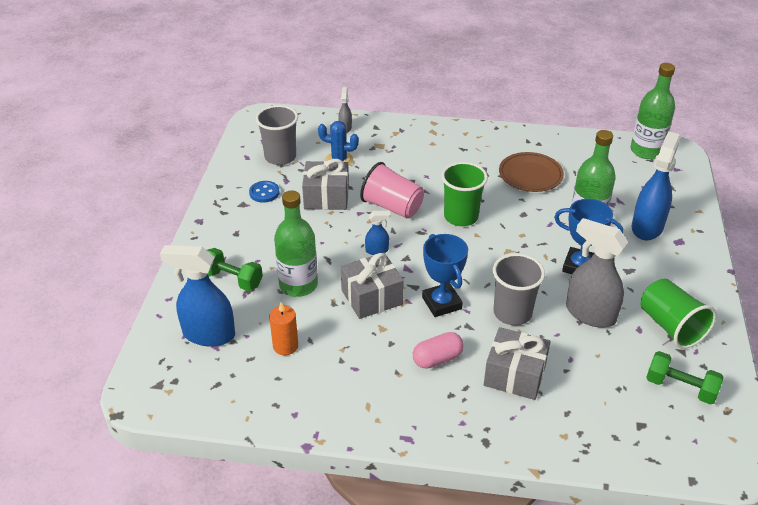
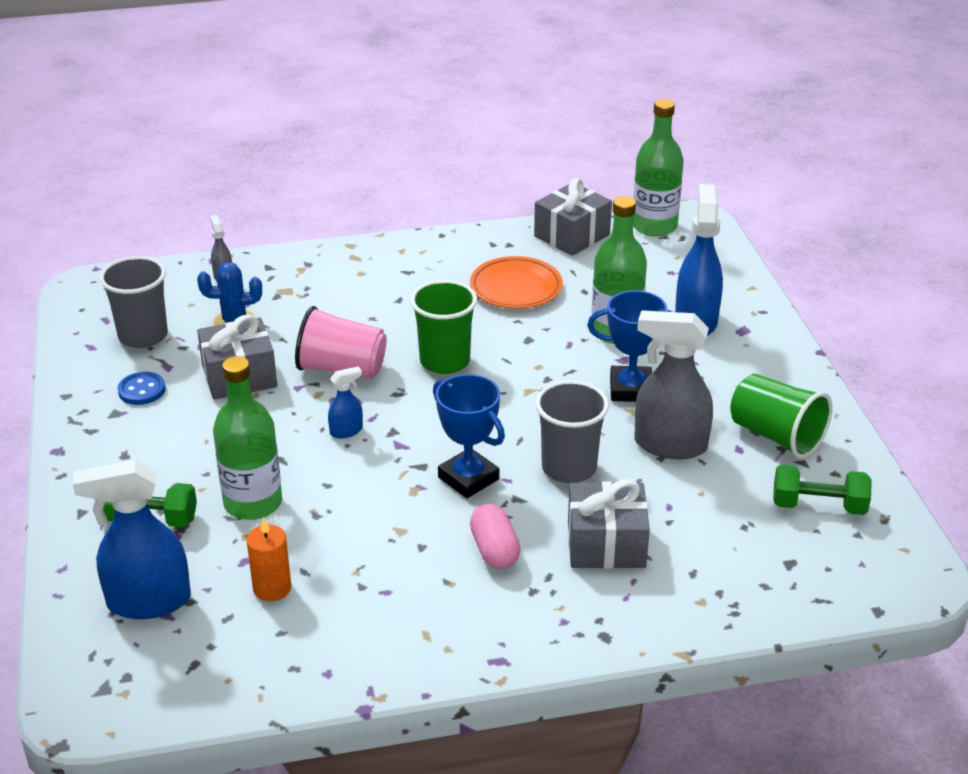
camera: 20 degrees left, 5 degrees down
grey gift [341,253,404,319] -> grey gift moved to [534,178,612,256]
pink capsule [413,332,464,369] -> pink capsule turned 60 degrees counterclockwise [470,504,521,569]
brown plate [499,152,564,192] -> orange plate [470,256,563,309]

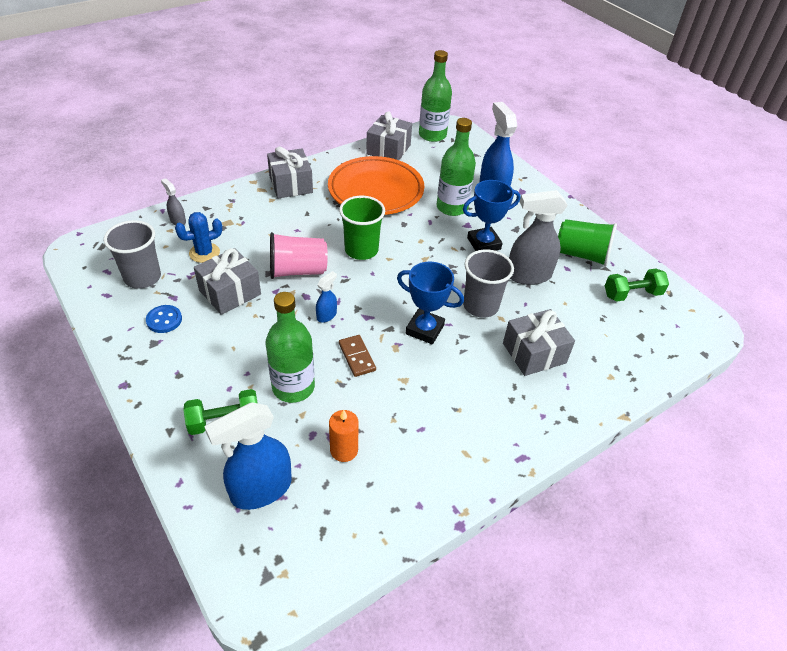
camera: 25 degrees left, 10 degrees up
orange plate [470,256,563,309] -> orange plate [328,156,424,215], size x1.60
pink capsule [470,504,521,569] -> none
none -> grey gift [267,146,313,198]
none -> brown domino [339,335,376,377]

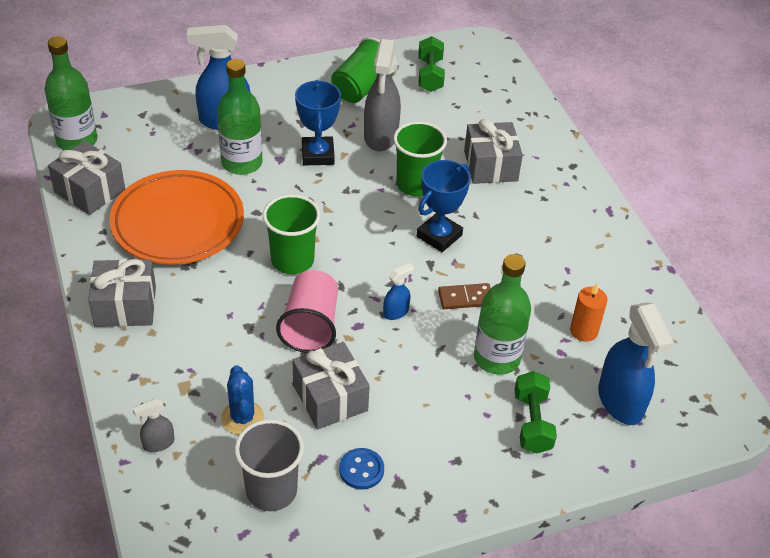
camera: 75 degrees left, 0 degrees up
blue spray bottle [316,271,337,323] -> blue spray bottle turned 90 degrees clockwise [383,263,414,320]
grey cup [463,249,514,318] -> green cup [393,121,447,197]

